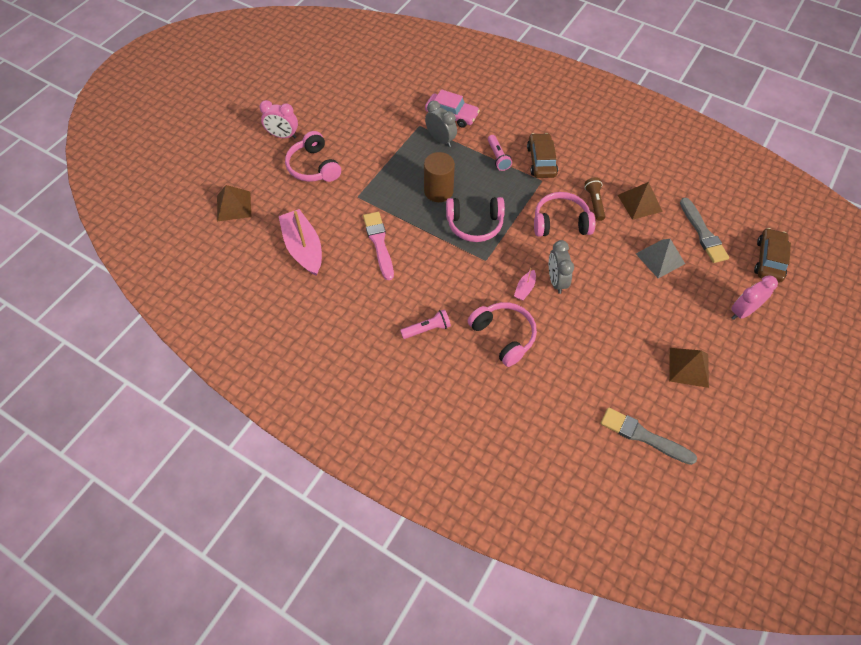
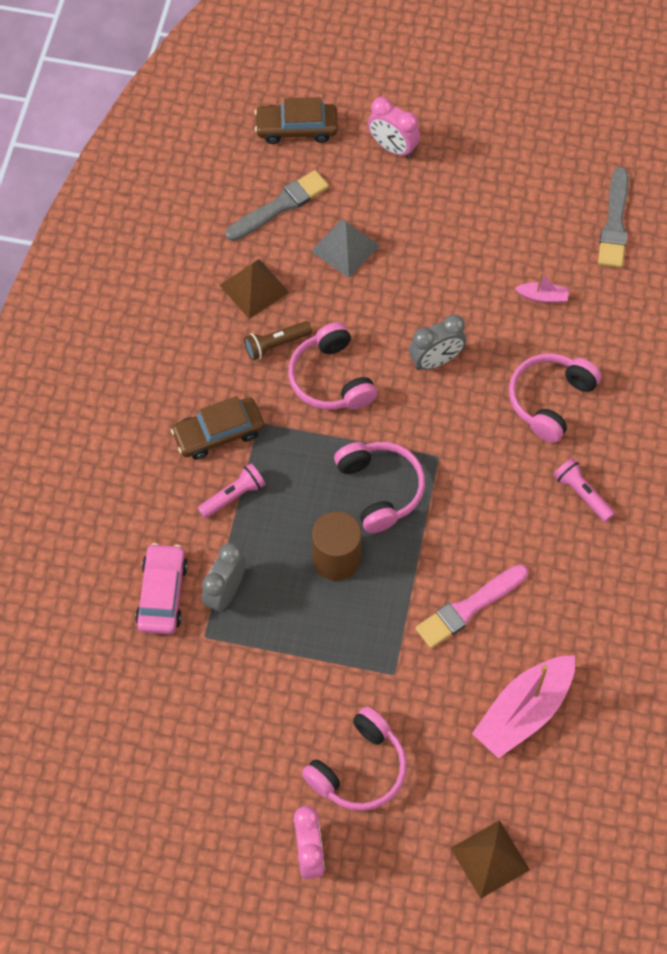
camera: 110 degrees left, 5 degrees up
pink boat [514,268,536,300] -> pink boat moved to [514,272,569,303]
brown pyramid [669,348,709,388] -> none

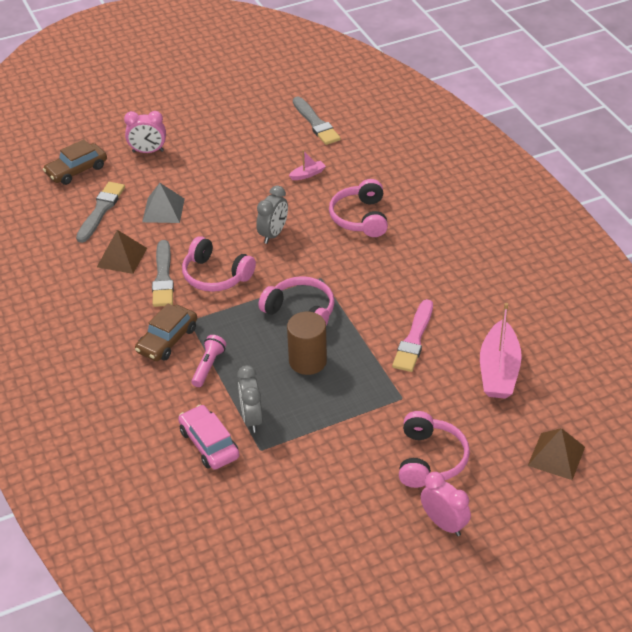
camera: 35 degrees left, 20 degrees down
brown flashlight [244,321,312,360] -> grey brush [152,240,174,307]
pink flashlight [554,458,615,522] -> none

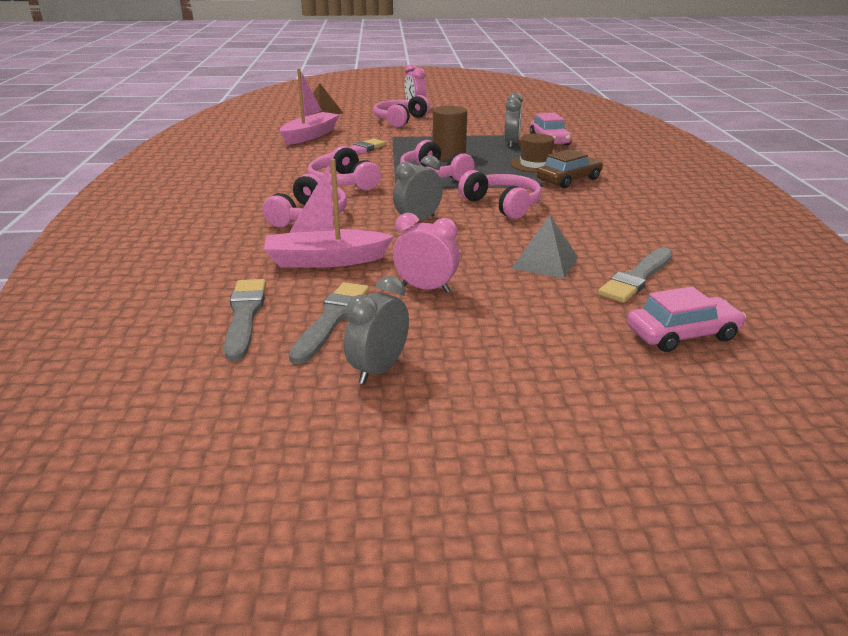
camera: 160 degrees left, 15 degrees down
brown car [43,139,107,185] -> pink car [627,287,746,352]
brown pyramid [97,230,147,274] -> none
pink clock [124,111,166,153] -> pink clock moved to [393,213,460,293]
grey brush [152,240,174,307] -> grey brush moved to [289,282,369,364]
pink flashlight [191,335,226,387] -> brown hat [511,133,554,173]
pink boat [289,150,326,180] -> pink boat [264,159,394,268], size x2.20
none -> pink headphones [308,146,381,190]
none -> grey clock [344,276,409,384]

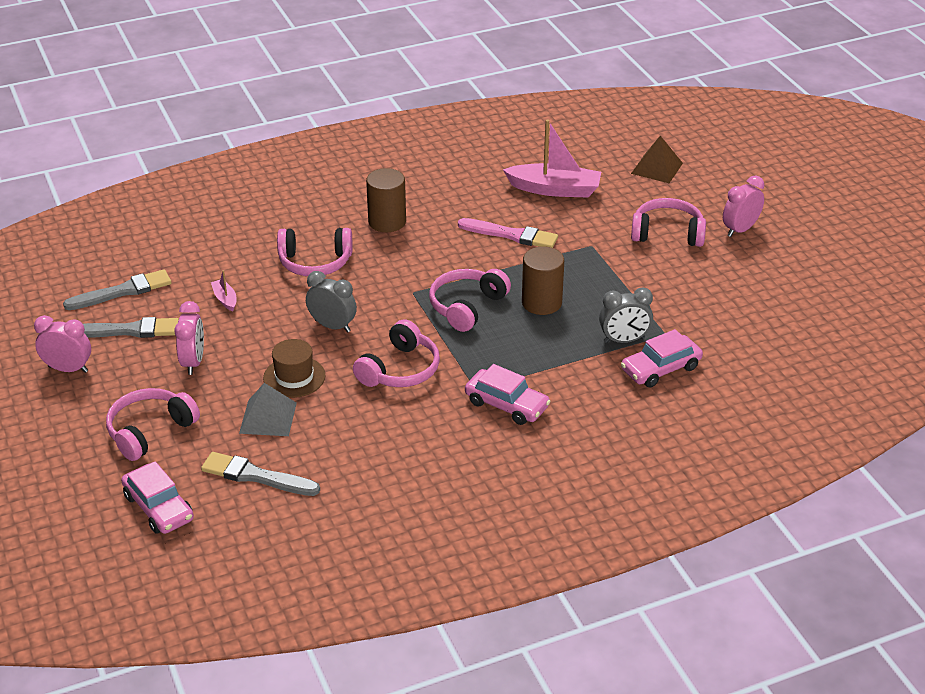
camera: 70 degrees right, 10 degrees up
pink boat [264,159,394,268] -> pink boat [211,270,236,311], size x0.45
pink headphones [308,146,381,190] -> pink headphones moved to [106,388,200,461]
grey clock [344,276,409,384] -> pink clock [34,315,91,373]
brown hat [511,133,554,173] -> brown hat moved to [263,339,326,398]
brown car [537,149,603,188] -> pink car [465,364,551,425]
none -> brown cylinder [366,168,406,232]

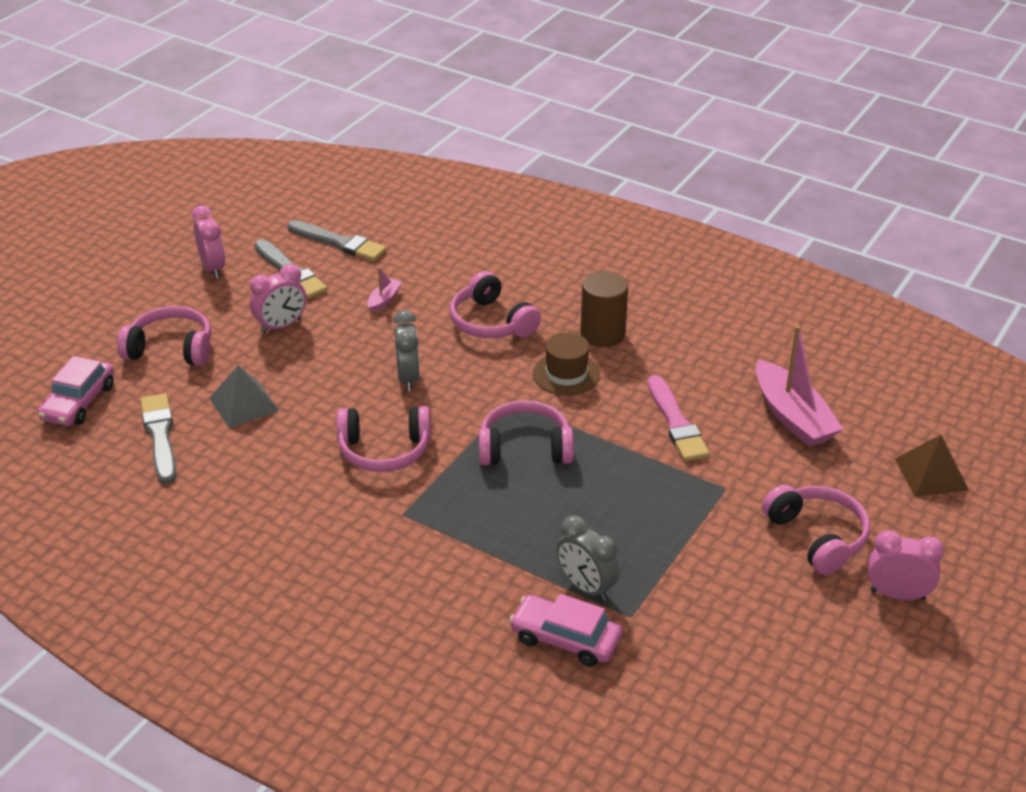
camera: 55 degrees right, 0 degrees up
brown hat [263,339,326,398] -> brown hat moved to [533,332,600,395]
pink car [465,364,551,425] -> none
brown cylinder [522,246,564,315] -> none

